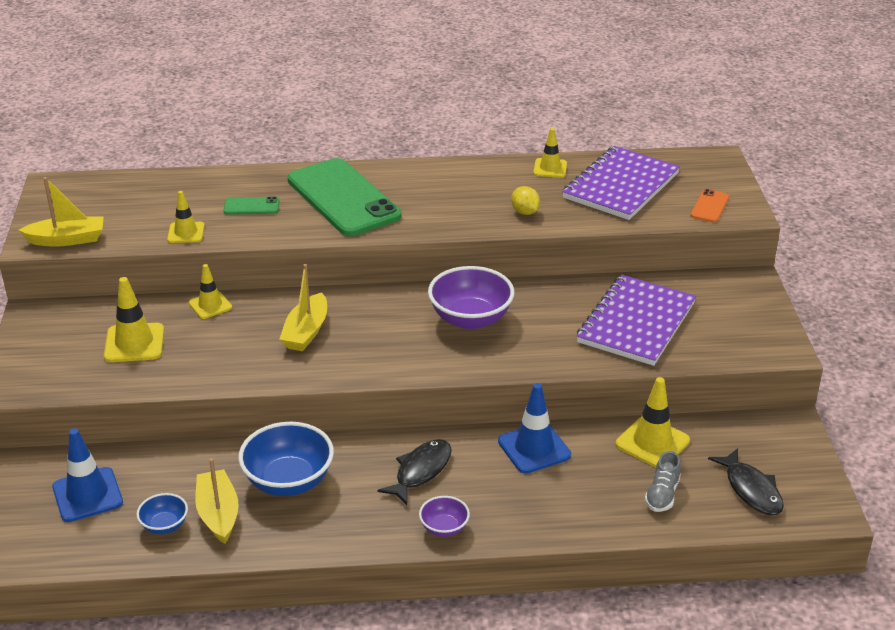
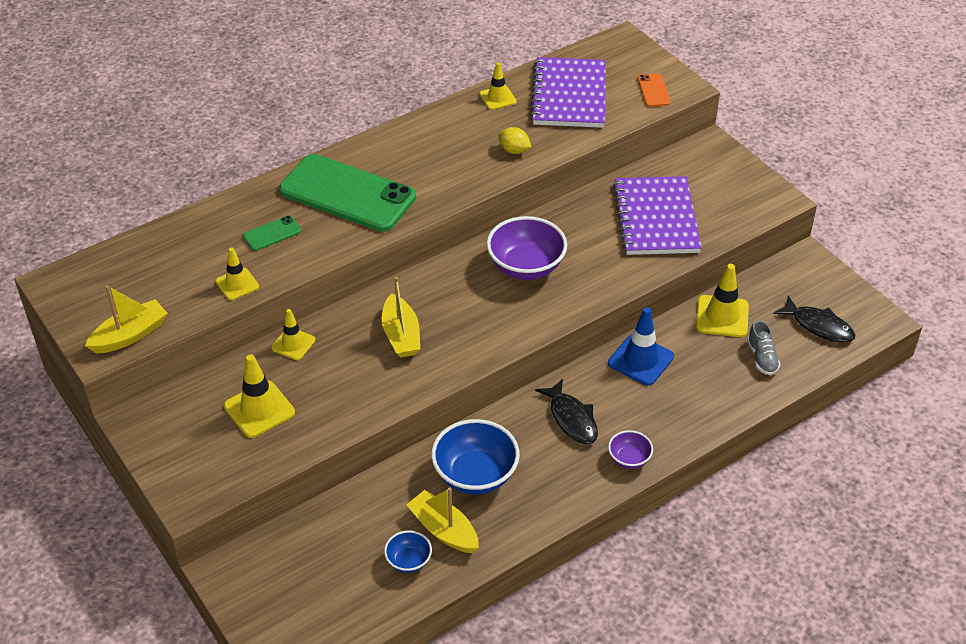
camera: 30 degrees left, 10 degrees up
blue traffic cone [52,428,123,522] -> none
black fish [377,439,452,505] -> black fish turned 150 degrees clockwise [535,379,598,444]

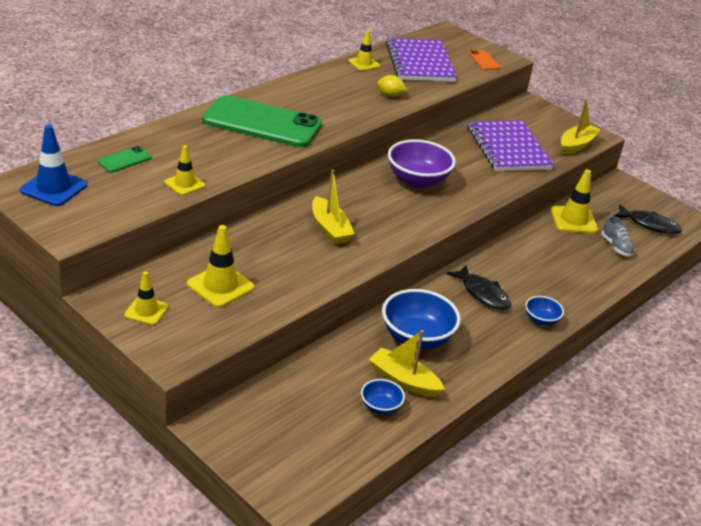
camera: 15 degrees left, 10 degrees down
yellow boat [85,285,168,353] -> yellow boat moved to [561,99,601,155]
green phone [243,215,302,251] -> green phone moved to [98,146,152,172]
yellow traffic cone [271,309,315,360] -> yellow traffic cone moved to [124,271,168,325]
blue traffic cone [608,307,674,385] -> blue traffic cone moved to [20,125,87,206]
purple bowl [608,430,653,469] -> blue bowl [525,296,564,325]

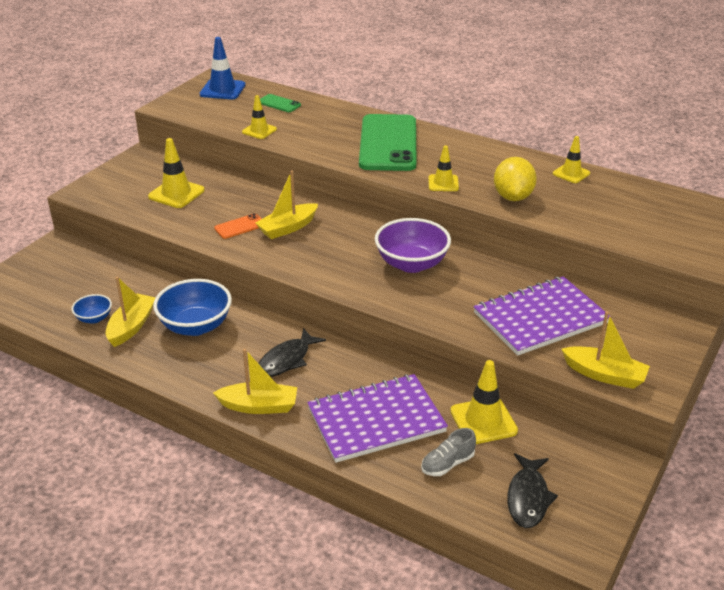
camera: 80 degrees right, 0 degrees up
yellow traffic cone [124,271,168,325] -> yellow traffic cone moved to [428,146,459,191]
yellow lemon [377,75,407,97] -> yellow lemon [494,157,537,201], size x1.68
purple notebook [386,38,457,82] -> purple notebook moved to [307,374,448,463]
orange phone [468,50,500,70] -> orange phone moved to [214,213,261,239]
blue bowl [525,296,564,325] -> yellow boat [213,349,297,414]

